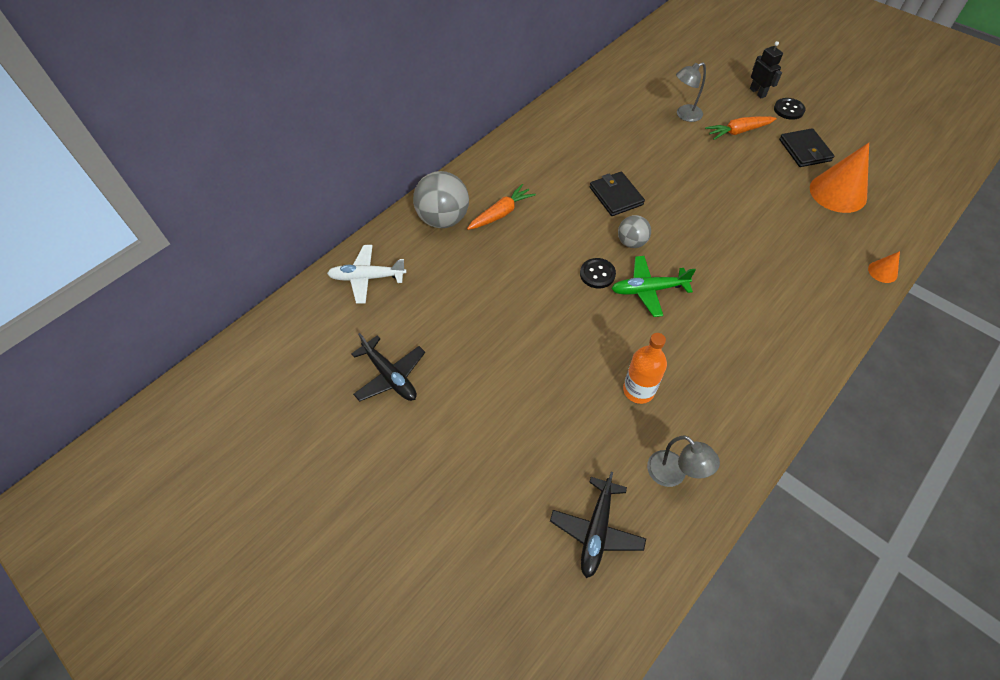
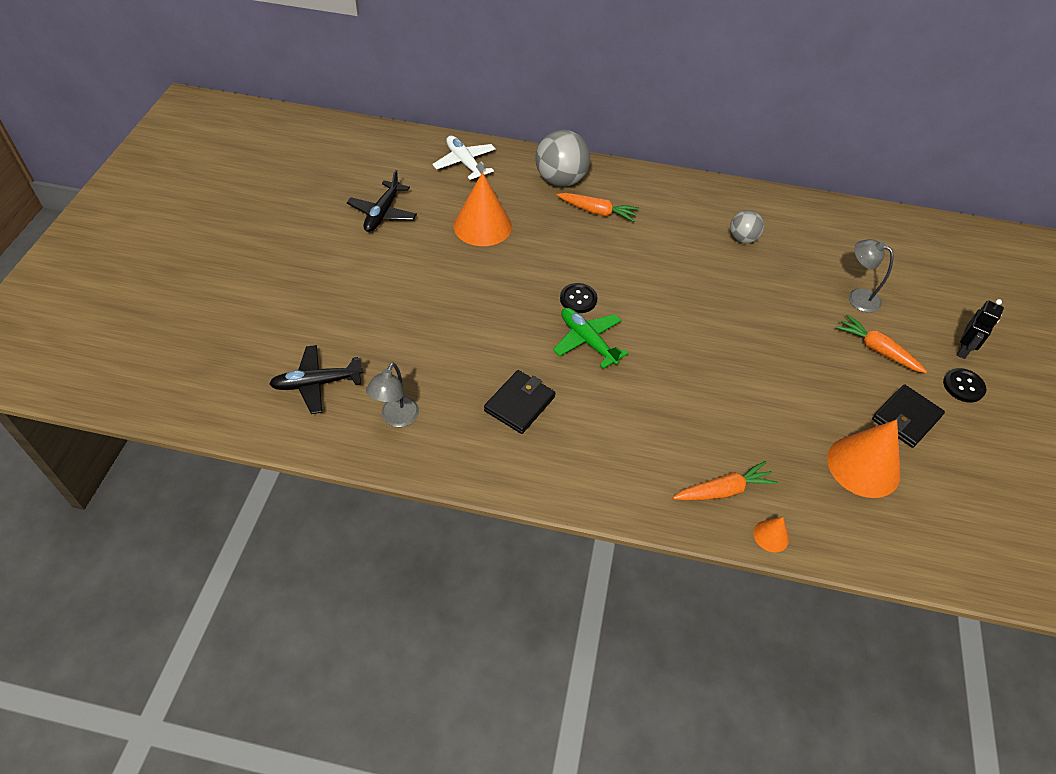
camera: 55 degrees right, 5 degrees down
black wallet [590,172,645,216] -> black wallet moved to [484,370,555,434]
grey ball [618,215,651,248] -> grey ball moved to [730,210,764,243]
orange bottle [623,333,667,404] -> none
none -> orange cone [454,172,512,246]
none -> orange carrot [673,461,778,501]

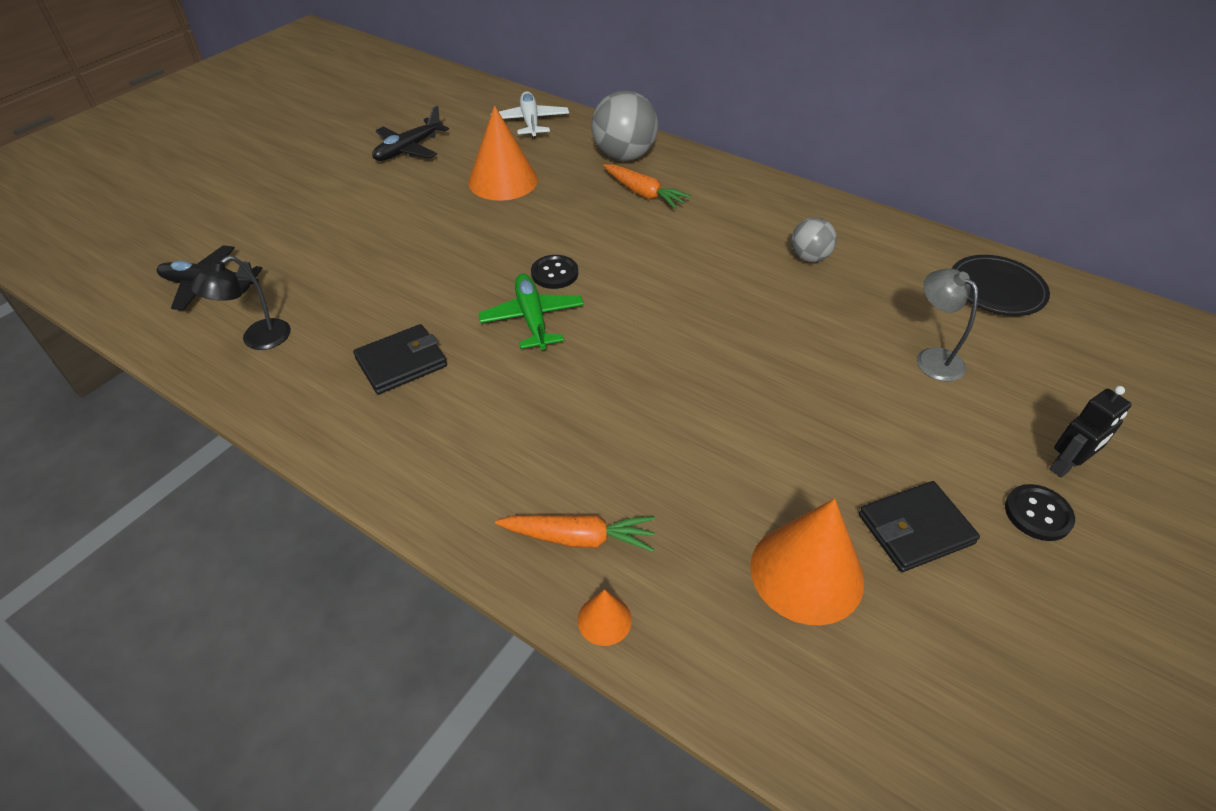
camera: 25 degrees right, 5 degrees down
grey lamp [366,362,419,427] -> black lamp [190,256,291,350]
orange carrot [836,314,927,373] -> none
none -> black plate [952,255,1050,316]

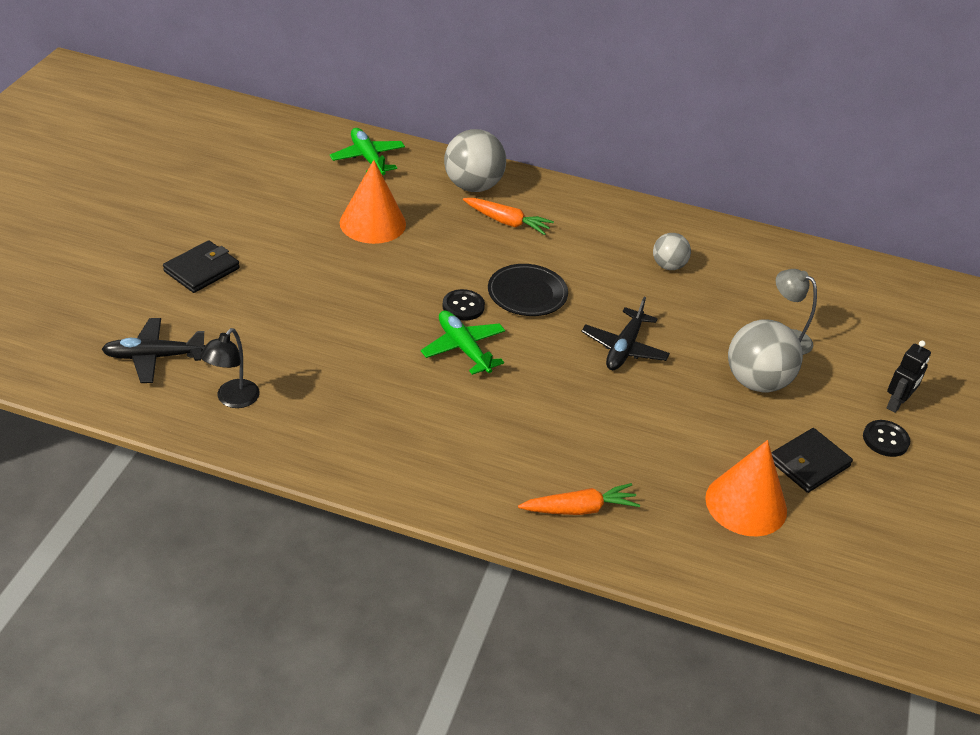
camera: 20 degrees left, 5 degrees down
black wallet [353,324,447,394] -> black wallet moved to [163,240,240,293]
black plane [372,106,449,161] -> black plane moved to [581,297,670,370]
white plane [491,91,569,138] -> green plane [330,128,405,175]
orange cone [578,589,632,646] -> none
black plate [952,255,1050,316] -> black plate moved to [488,264,568,316]
none -> grey ball [728,320,803,392]

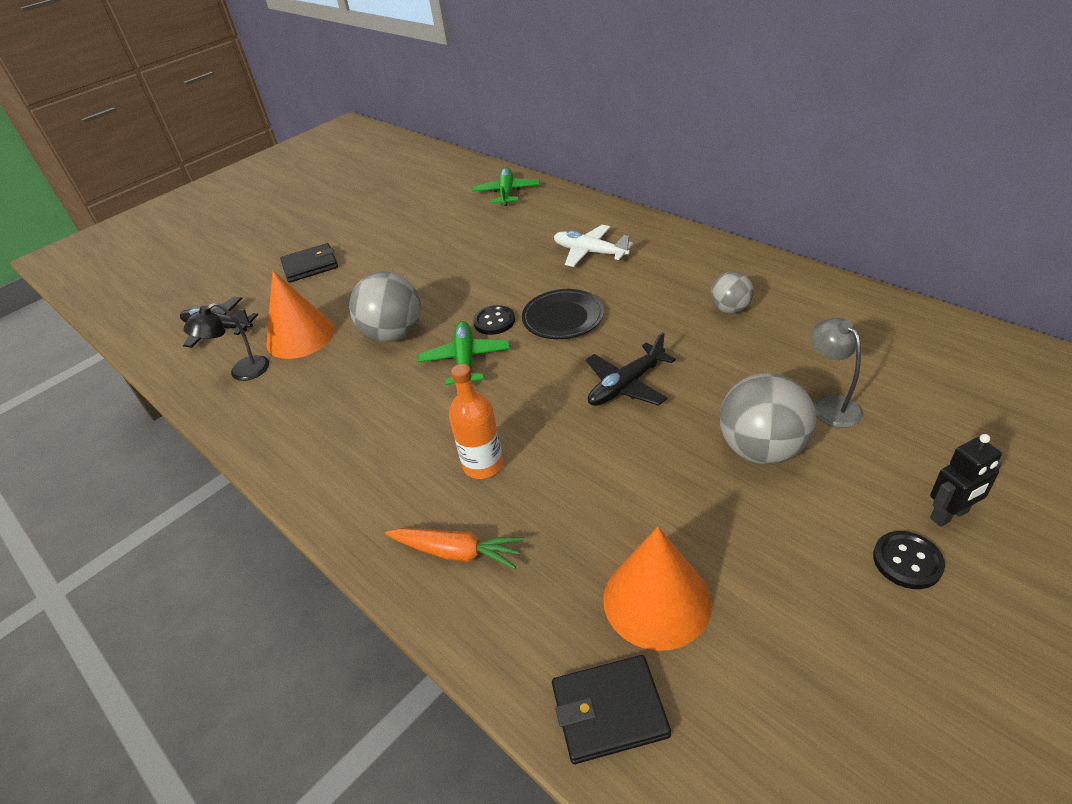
camera: 35 degrees right, 0 degrees up
orange cone [340,160,406,244] -> orange cone moved to [266,271,335,359]
grey ball [444,129,506,192] -> grey ball moved to [349,271,421,342]
orange carrot [463,198,554,235] -> white plane [554,225,633,267]
black wallet [771,428,853,493] -> black wallet moved to [552,655,671,764]
none -> orange bottle [449,364,504,479]

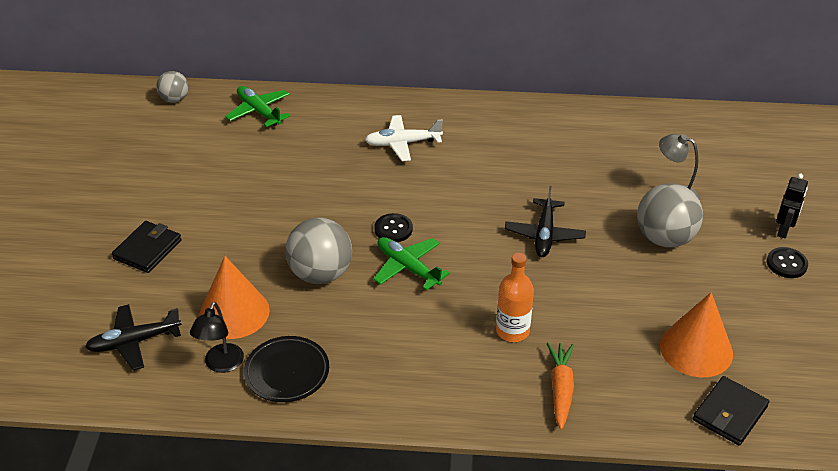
camera: 45 degrees left, 0 degrees up
orange carrot [385,528,524,569] -> orange carrot turned 60 degrees counterclockwise [546,342,574,430]
black plate [522,289,604,339] -> black plate moved to [244,336,329,402]
grey ball [711,272,754,314] -> grey ball moved to [156,71,189,103]

